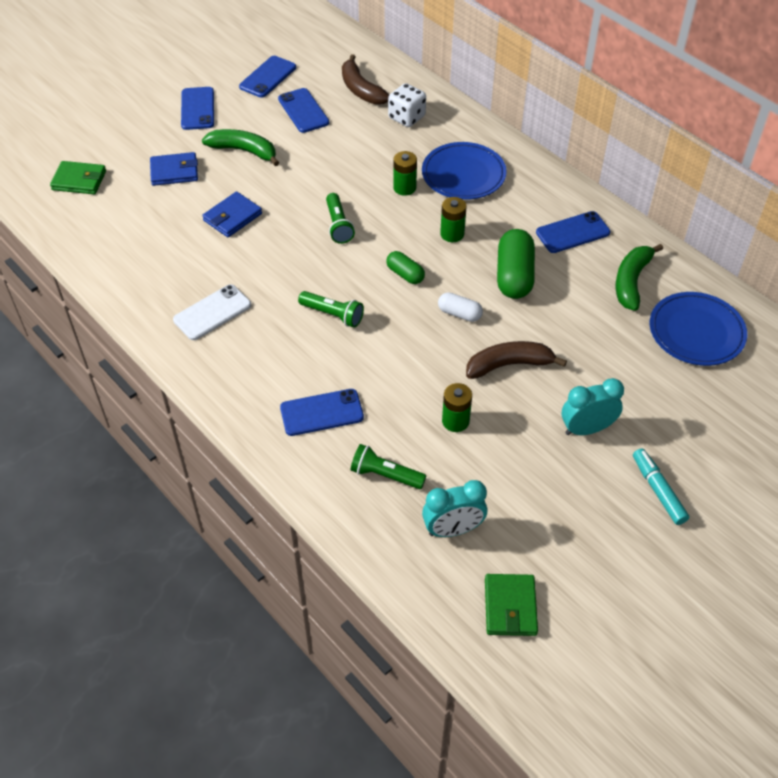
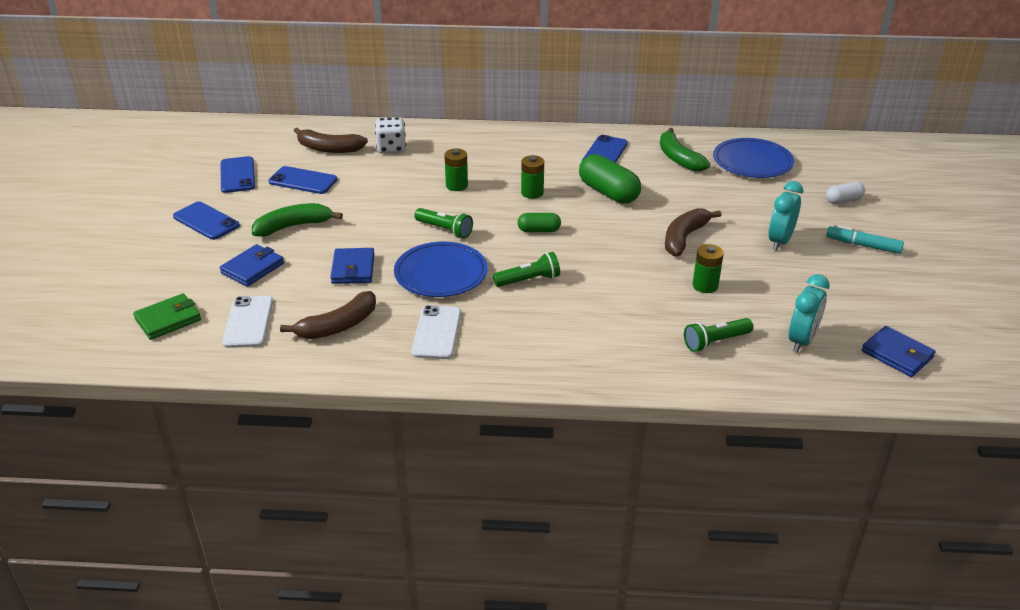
camera: 45 degrees left, 15 degrees down
blue phone [280,389,364,436] -> none
blue plate [422,142,507,200] -> blue plate moved to [394,242,488,297]
white capsule [438,292,483,322] -> white capsule moved to [826,182,865,204]
green wallet [485,574,538,636] -> blue wallet [862,326,936,377]
none -> white phone [222,296,273,348]
none -> brown banana [280,291,376,339]

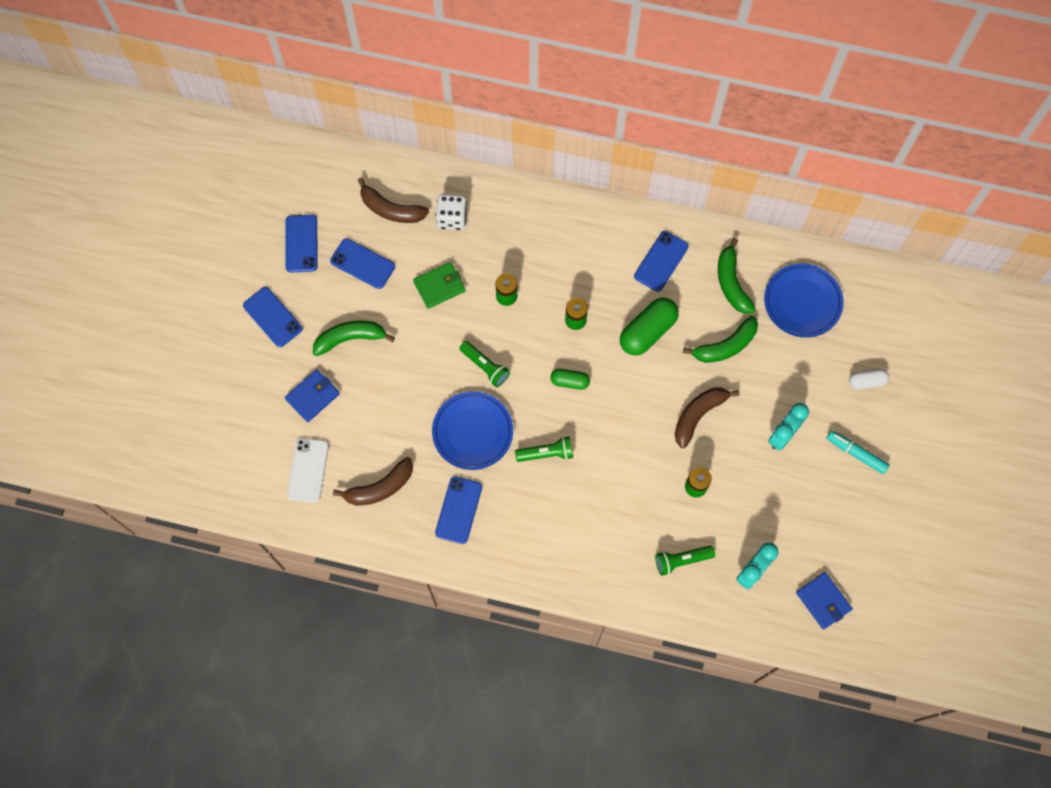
camera: 10 degrees right, 35 degrees up
green wallet [133,294,201,340] -> green wallet moved to [413,262,466,309]
blue wallet [330,248,375,284] -> none
white phone [411,305,461,359] -> blue phone [435,476,482,544]
green capsule [579,154,641,204] -> green capsule turned 75 degrees clockwise [620,298,679,355]
none -> green banana [683,316,758,363]

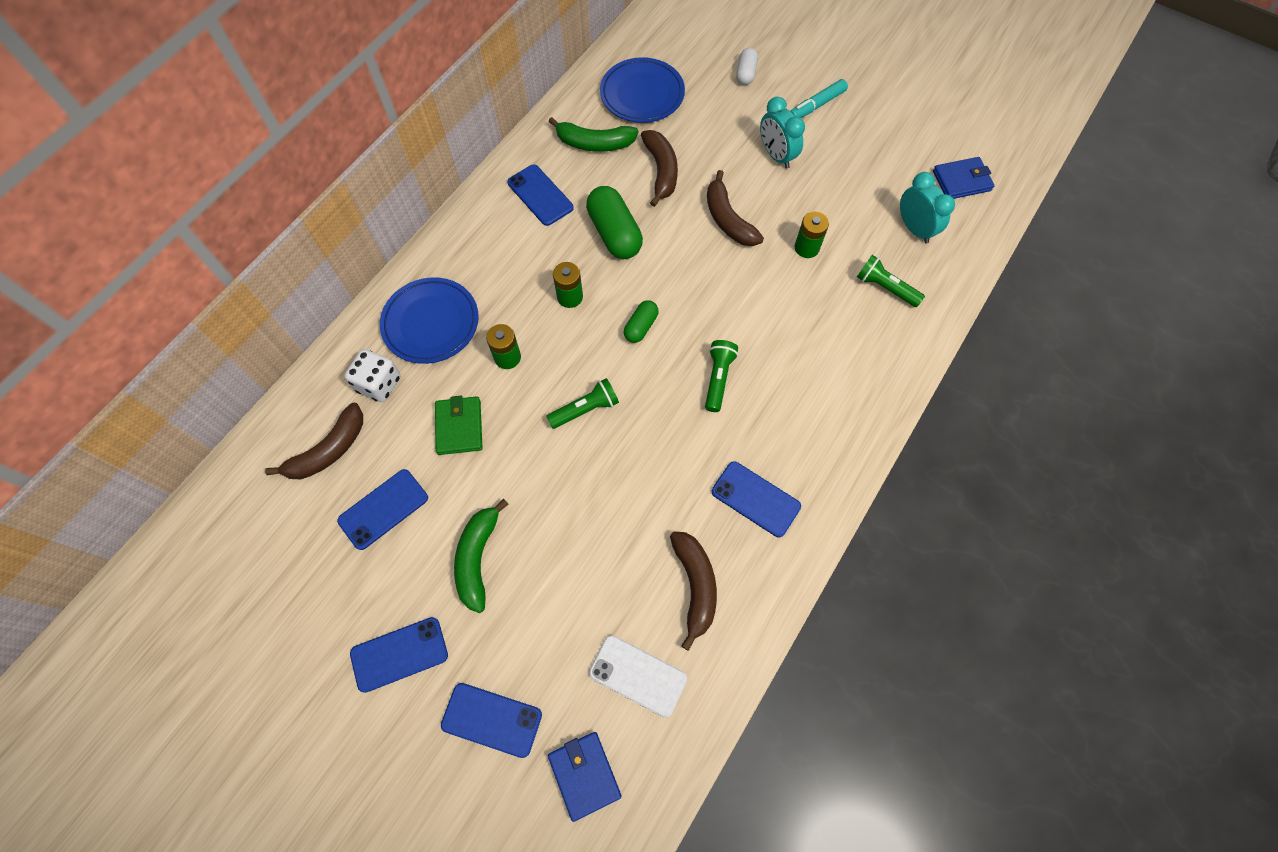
camera: 70 degrees left, 5 degrees down
blue wallet [285,369,340,422] -> blue wallet moved to [548,732,622,822]
blue phone [286,215,318,273] -> blue phone moved to [441,683,542,758]
blue plate [432,391,513,470] -> blue plate moved to [380,277,479,364]
green flashlight [655,546,715,576] -> green flashlight turned 120 degrees clockwise [857,255,925,307]
green banana [683,316,758,363] -> brown banana [641,130,678,207]

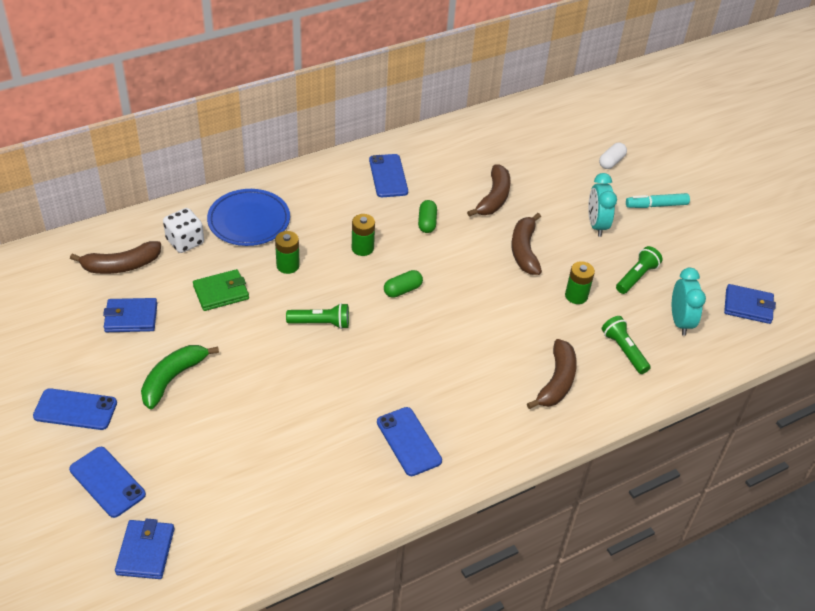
camera: 25 degrees right, 20 degrees down
blue phone [337,469,428,550] -> blue wallet [103,298,157,332]
green wallet [435,396,482,455] -> green wallet turned 45 degrees clockwise [193,269,249,311]
green banana [549,117,638,152] -> none
green capsule [586,186,643,259] -> green capsule [418,200,437,233], size x0.56
white phone [589,635,687,718] -> none
blue plate [600,57,685,123] -> none
brown banana [670,532,717,651] -> brown banana moved to [527,339,577,409]
green flashlight [705,340,738,412] -> green flashlight moved to [616,246,662,294]

